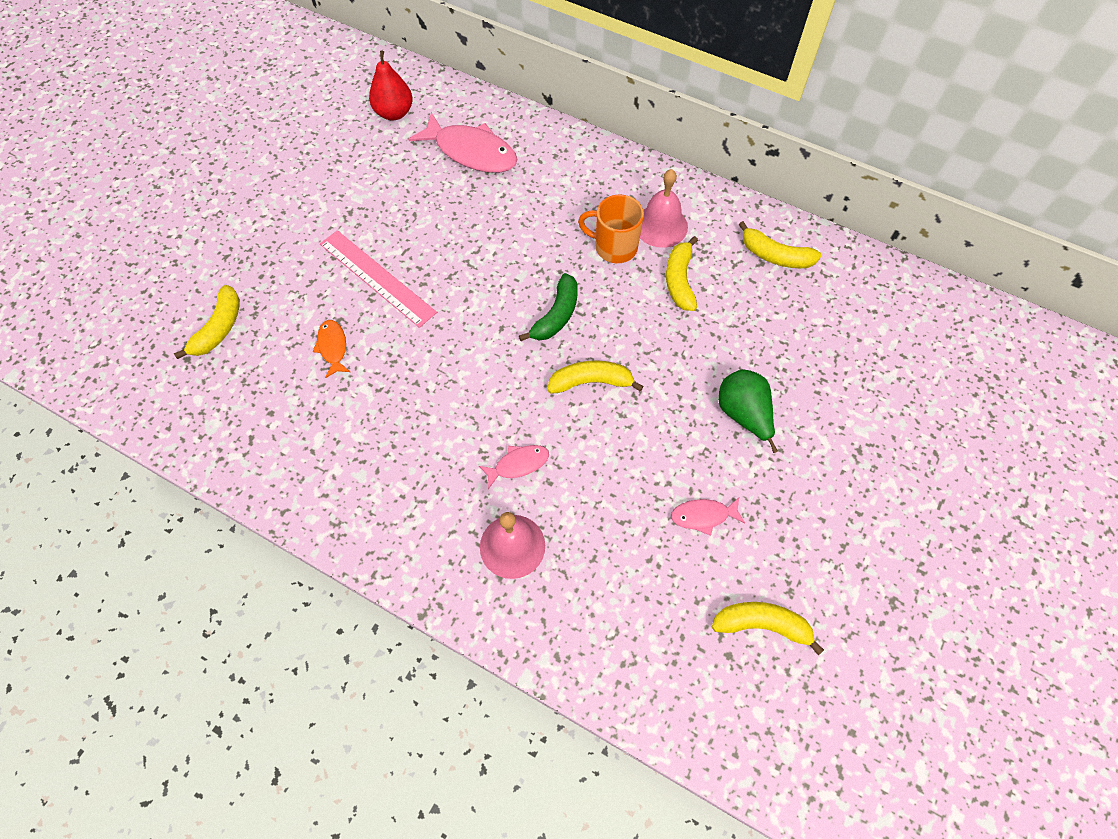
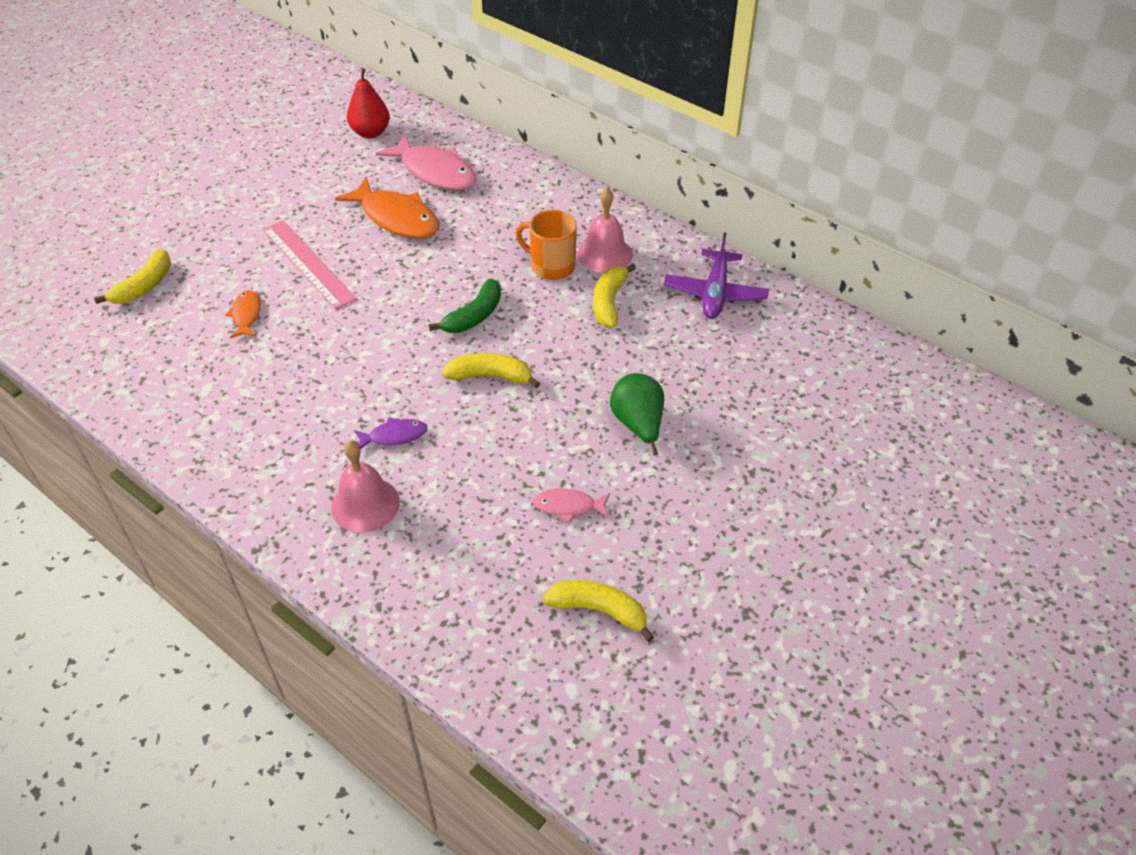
camera: 10 degrees right, 15 degrees down
pink fish [479,445,549,489] -> purple fish [354,417,427,449]
yellow banana [739,221,822,268] -> purple plane [664,233,769,319]
none -> orange fish [335,177,439,238]

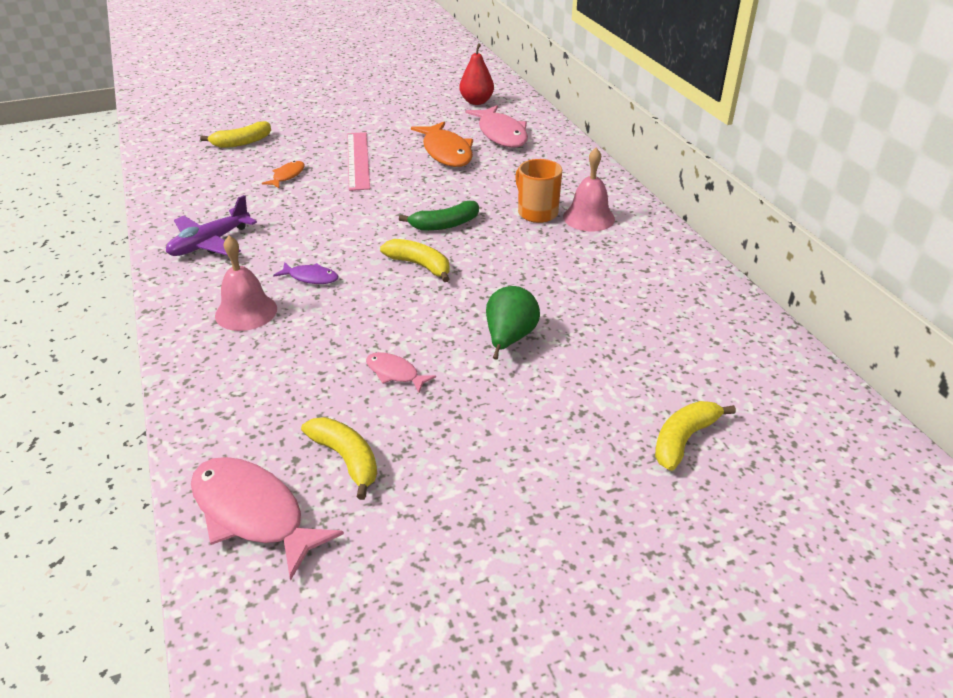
camera: 30 degrees right, 10 degrees down
yellow banana [593,263,636,327] -> yellow banana moved to [655,401,736,471]
purple plane [664,233,769,319] -> purple plane moved to [166,195,257,256]
none -> pink fish [191,457,344,581]

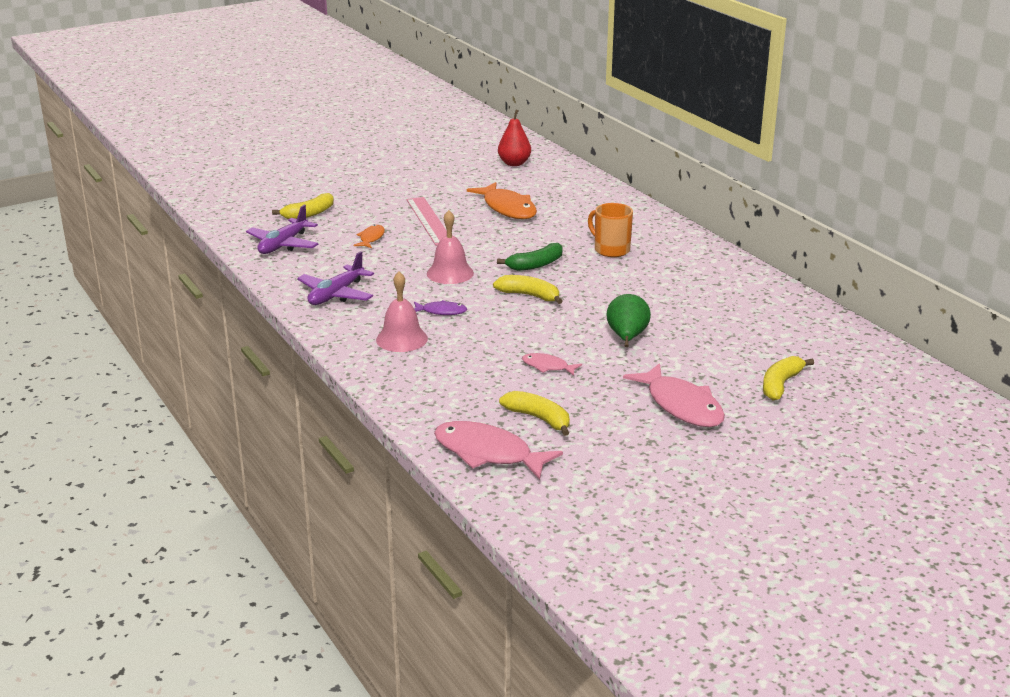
camera: 10 degrees left, 10 degrees down
pink fish [465,105,528,147] -> pink fish moved to [623,363,725,427]
pink bell [563,148,615,231] -> pink bell moved to [427,210,474,284]
none -> purple plane [246,205,318,254]

